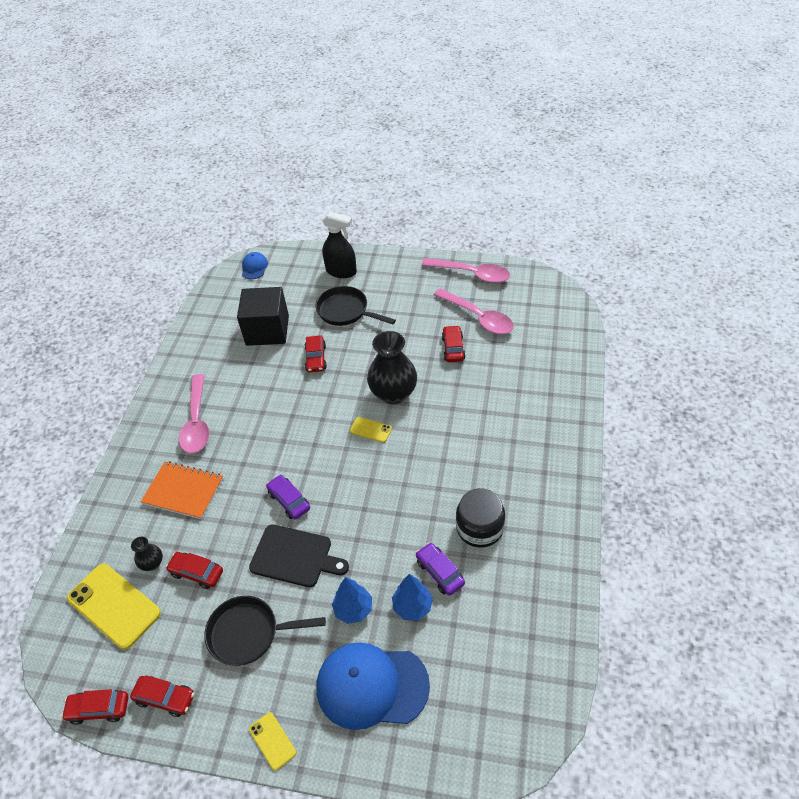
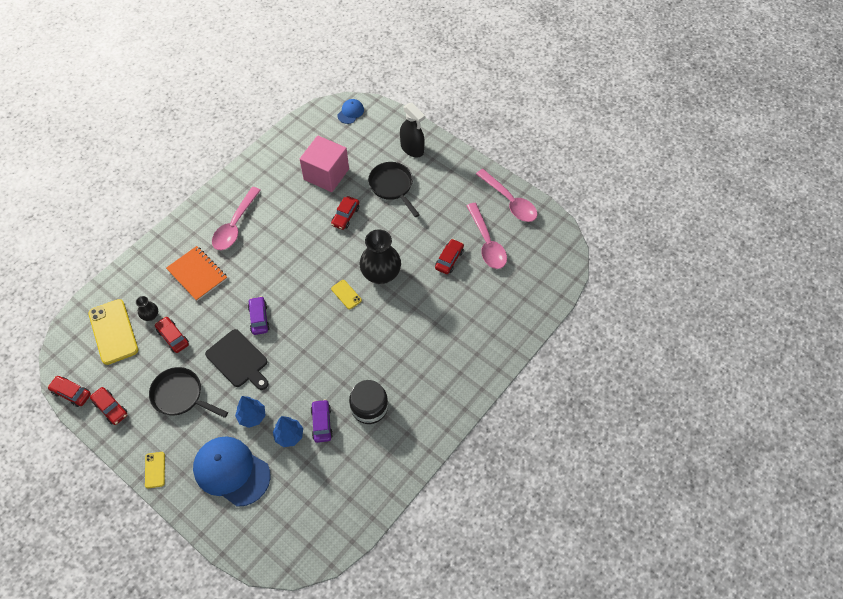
camera: 25 degrees right, 10 degrees up
black cube [237,287,289,346] -> pink cube [300,135,349,192]

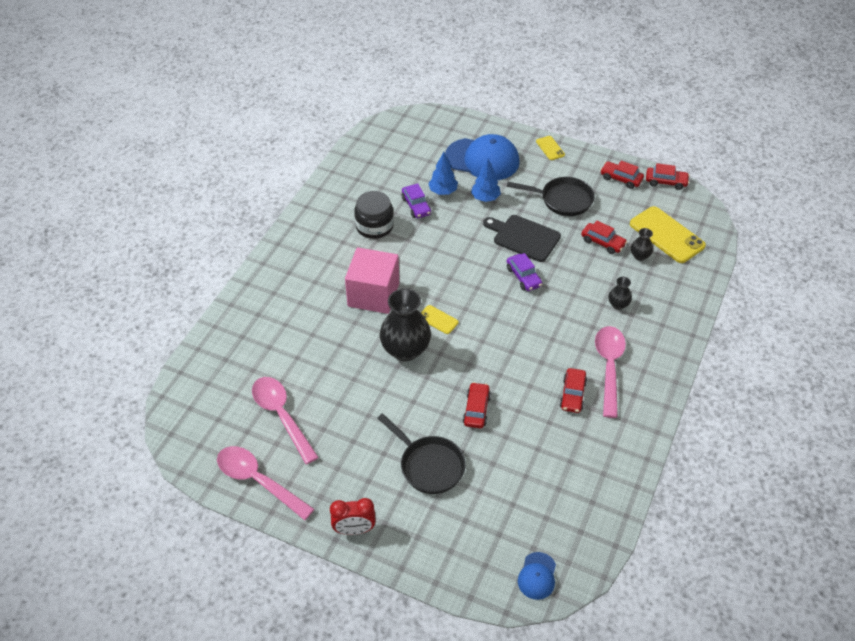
camera: 165 degrees right, 10 degrees down
orange notebook [166,246,227,301] -> black vase [608,277,632,310]
pink cube [300,135,349,192] -> pink cube moved to [345,247,399,314]
black spray bottle [400,103,425,158] -> none
red car [435,239,464,274] -> red car moved to [559,368,587,413]
none -> red clock [330,498,376,535]

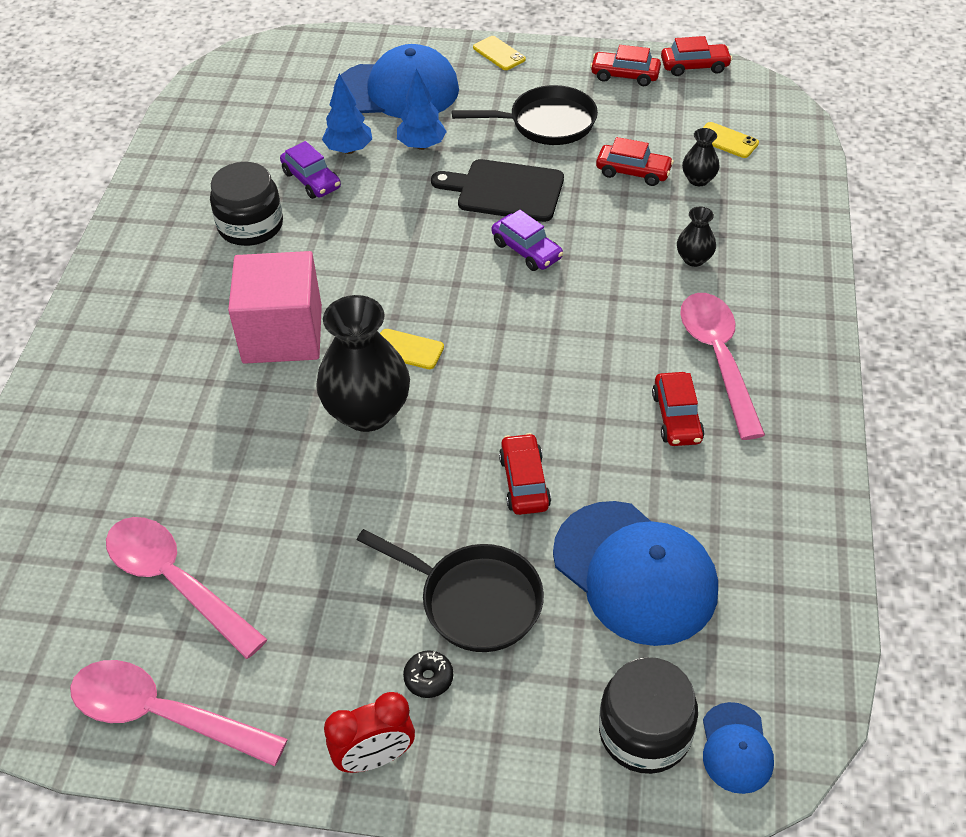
camera: 15 degrees left, 0 degrees up
yellow phone [630,206,706,263] -> yellow phone [703,122,759,158], size x0.49
none -> black donut [403,650,453,698]
none -> blue cap [553,501,718,646]
none -> black jar [599,657,698,774]

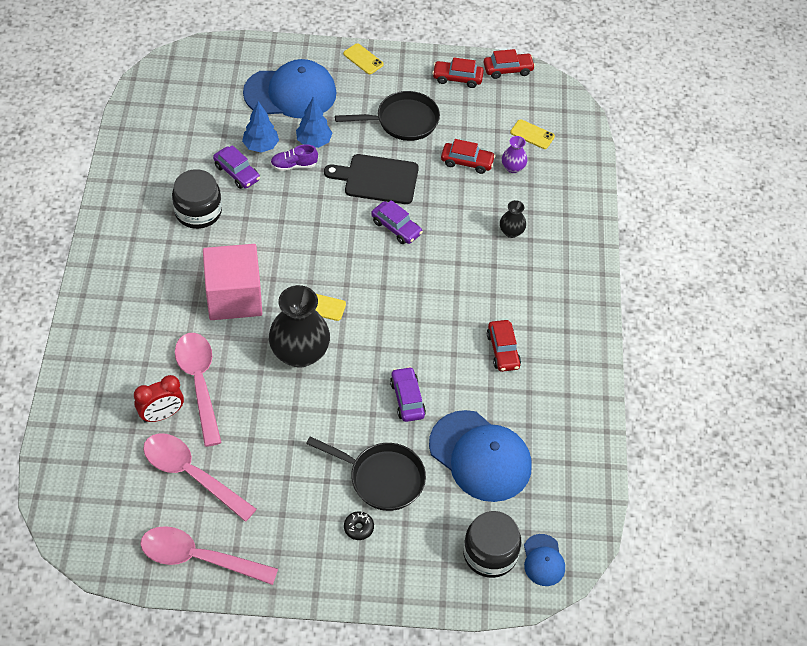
camera: 10 degrees left, 5 degrees up
red clock [324,692,415,773] -> red clock moved to [134,375,184,423]
red car [499,433,551,515] -> purple car [390,367,426,422]
pink spoon [680,293,765,440] -> pink spoon moved to [175,333,222,447]
black vase [682,128,719,186] -> purple vase [502,136,527,173]
none -> purple shoe [270,144,318,171]

